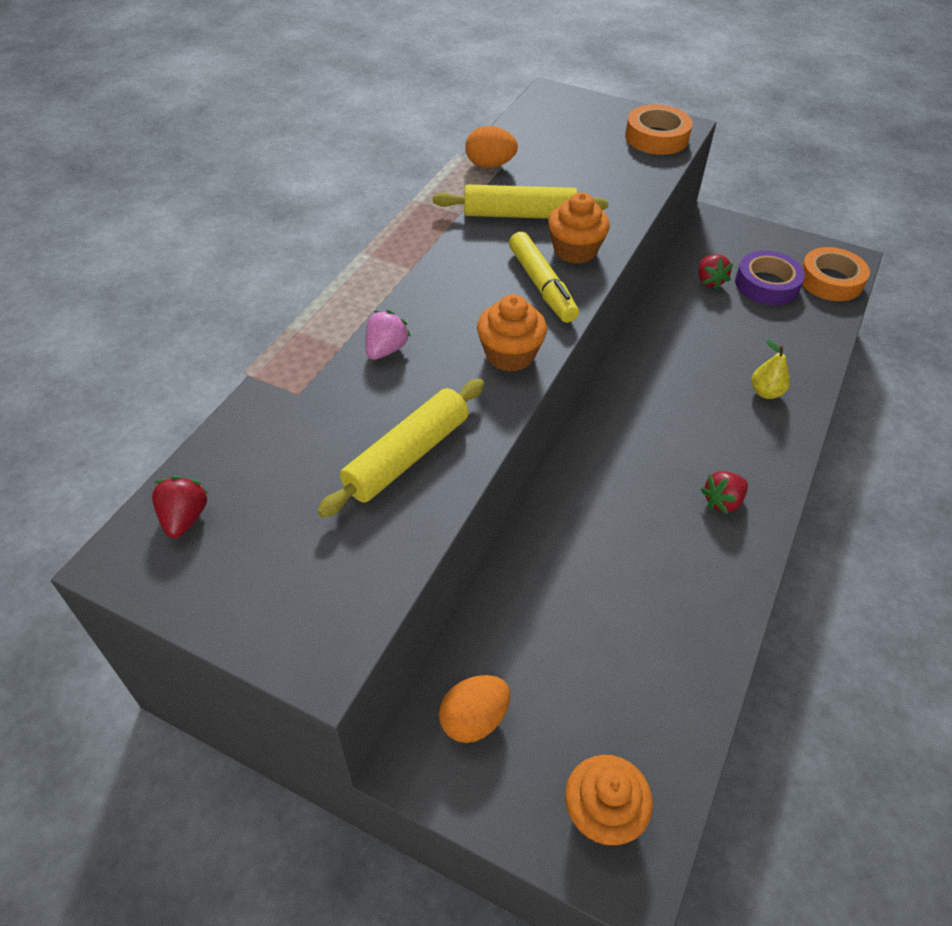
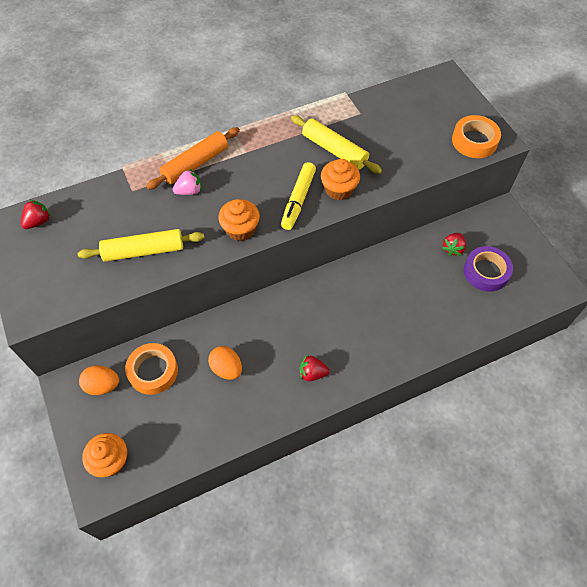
camera: 40 degrees right, 10 degrees up
orange egg [465,126,518,168] -> orange egg moved to [208,346,242,380]
yellow pear [751,339,790,399] -> none
orange tape [802,247,870,301] -> orange tape moved to [125,343,178,395]
none -> orange rolling pin [146,127,240,190]

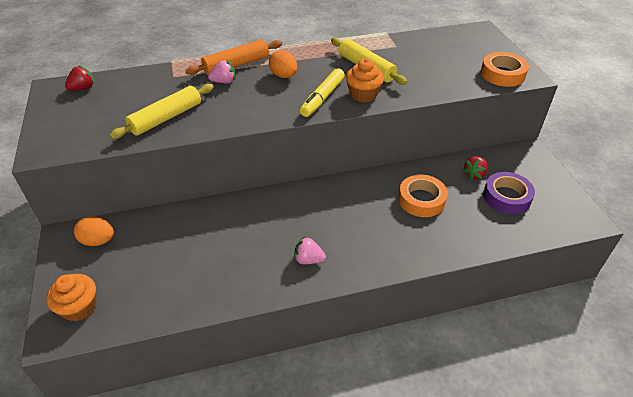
camera: 10 degrees right, 15 degrees down
yellow rolling pin [78,229,204,262] -> yellow rolling pin turned 45 degrees counterclockwise [109,84,214,139]
orange tape [125,343,178,395] -> orange tape moved to [398,174,448,217]
orange egg [208,346,242,380] -> orange egg moved to [269,50,297,78]
orange cupcake [218,199,260,241] -> none
red strawberry [300,355,330,381] -> pink strawberry [294,236,326,264]

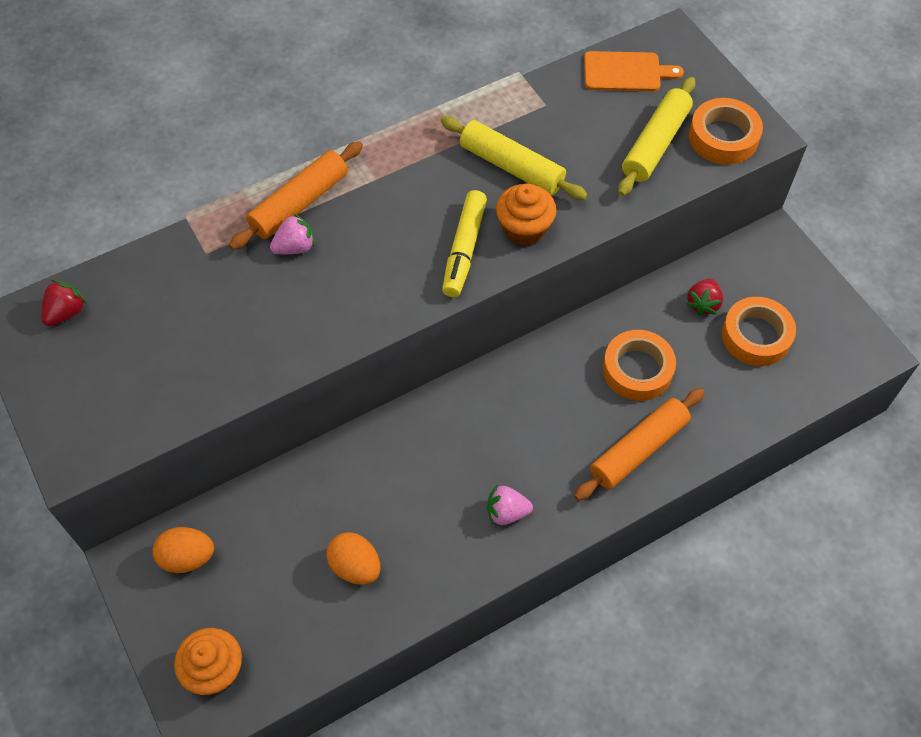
camera: 15 degrees left, 15 degrees up
yellow rolling pin [109,84,214,139] -> yellow rolling pin moved to [618,77,696,196]
orange egg [269,50,297,78] -> orange egg moved to [326,532,381,585]
purple tape [483,172,535,214] -> orange tape [722,297,796,366]
none -> orange rolling pin [574,388,705,501]
none -> orange cutting board [584,51,684,91]

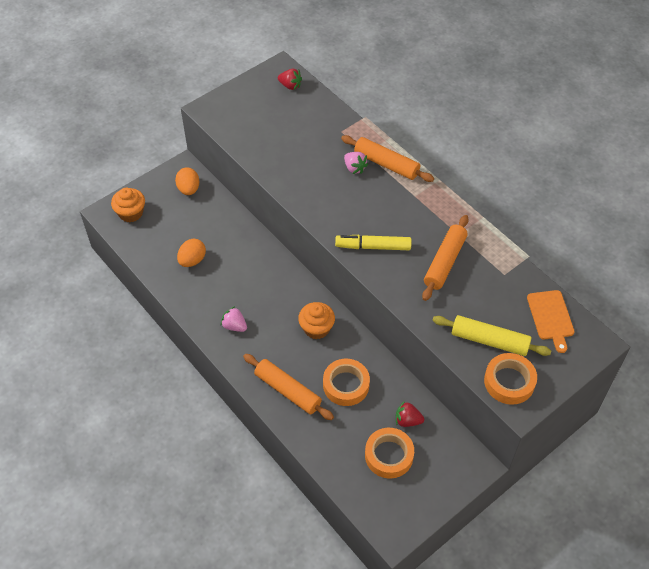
camera: 80 degrees right, 5 degrees down
yellow rolling pin [440,116,588,200] -> orange rolling pin [422,215,469,301]
pink strawberry [487,484,533,525] -> pink strawberry turned 45 degrees counterclockwise [221,306,247,332]
orange cupcake [496,184,556,246] -> orange cupcake moved to [298,302,335,339]

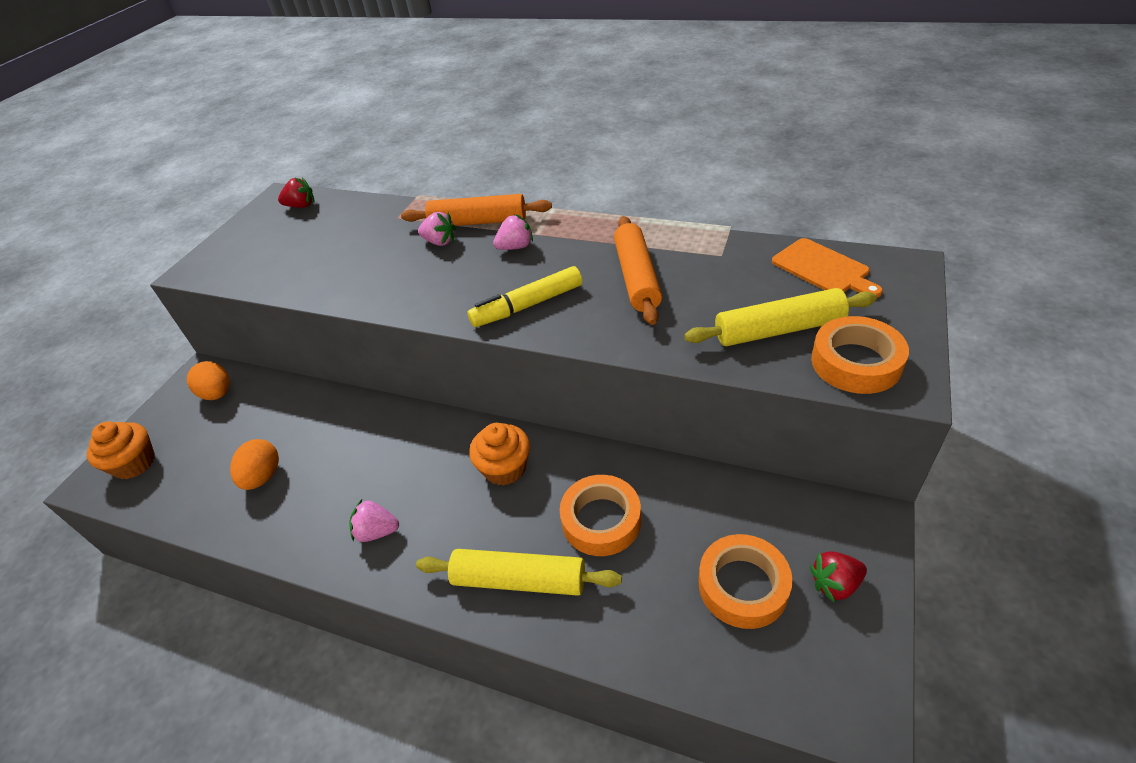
camera: 25 degrees left, 10 degrees down
orange rolling pin [243,354,334,420] -> yellow rolling pin [416,549,622,596]
red strawberry [396,401,424,427] -> red strawberry moved to [810,551,867,602]
none -> pink strawberry [493,214,533,250]

